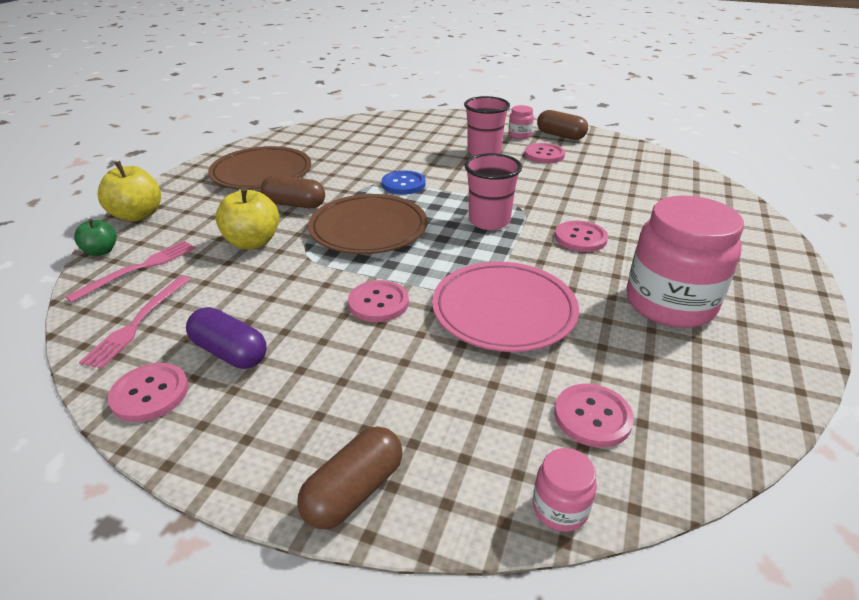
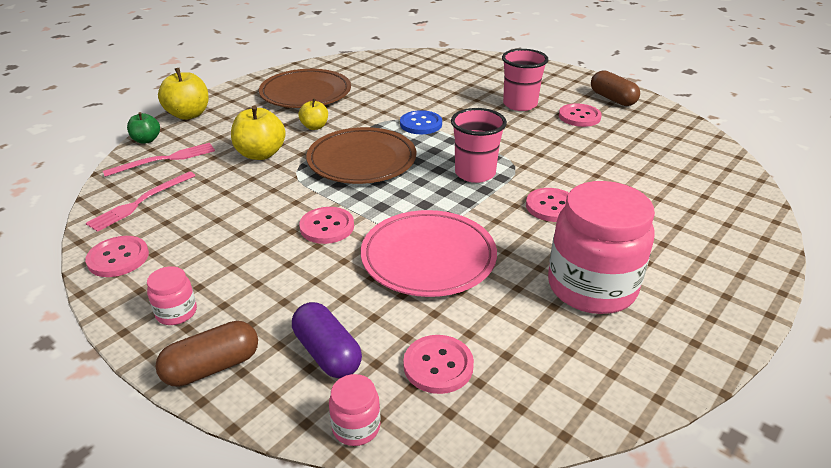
camera: 20 degrees right, 0 degrees up
purple capsule [186,307,267,369] -> purple capsule moved to [292,302,362,378]
brown capsule [261,175,325,208] -> yellow apple [298,98,328,130]
pink jar [508,105,534,139] -> pink jar moved to [147,266,197,325]

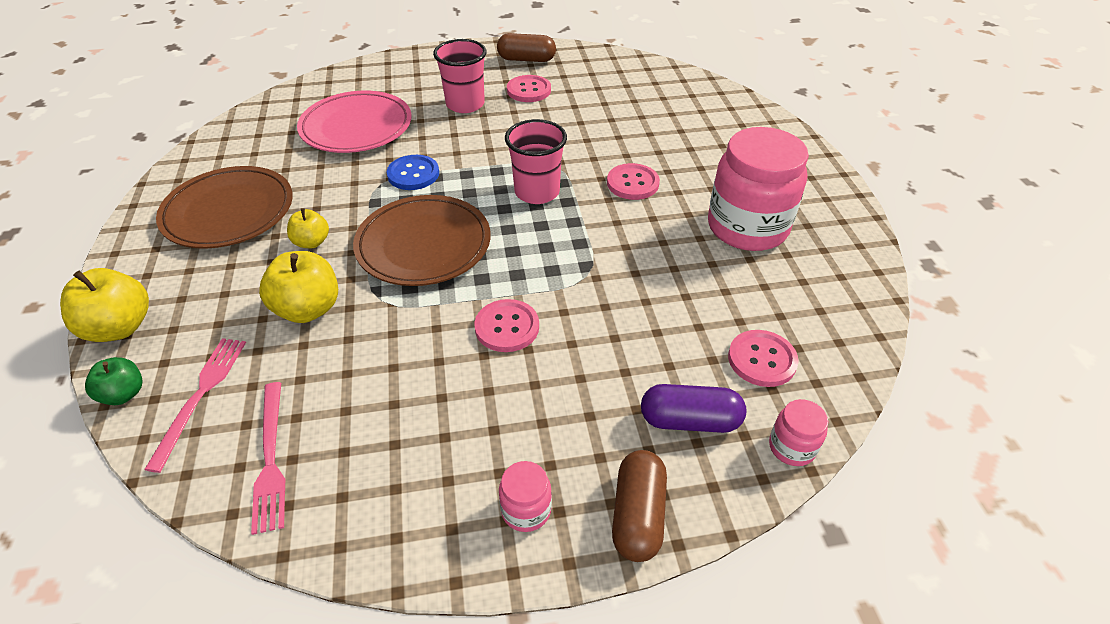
camera: 50 degrees left, 10 degrees up
pink button [85,236,149,277] -> none
pink plate [361,210,497,297] -> pink plate moved to [297,91,411,153]

